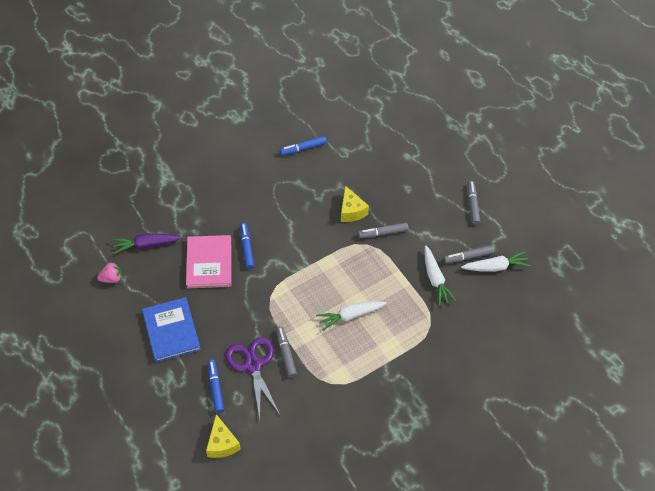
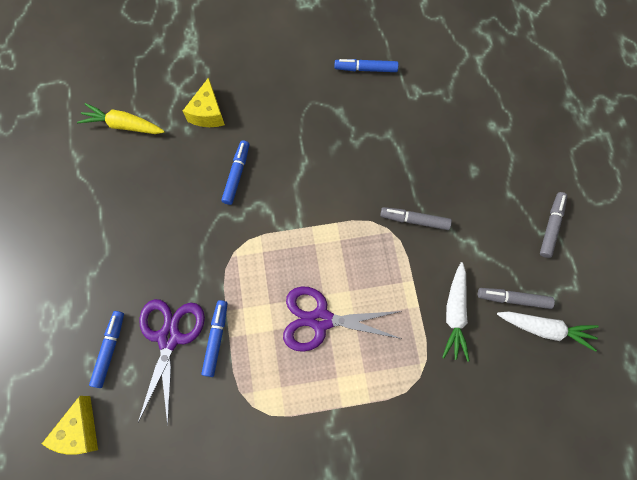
camera: 25 degrees right, 15 degrees up
pink strawberry [97,263,122,283] -> none
purple carrot [112,234,182,254] -> yellow carrot [77,103,165,134]
blue book [142,297,201,363] -> none
pink book [186,235,231,289] -> none
grey marker [276,326,297,377] -> blue marker [201,300,228,377]
white carrot [316,301,386,331] -> purple scissors [283,286,402,352]
yellow cheese [341,185,369,222] -> yellow cheese moved to [183,77,225,127]

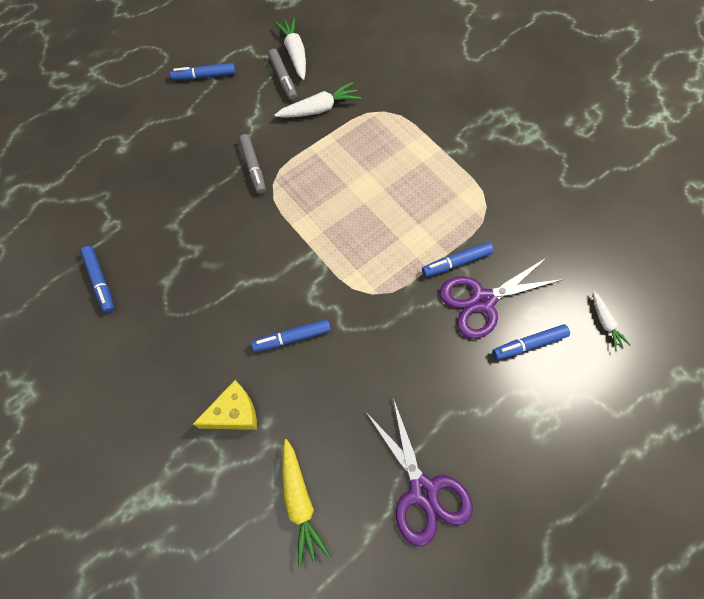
camera: 120 degrees left, 5 degrees down
yellow cheese [42,396,98,455] -> white carrot [593,291,630,350]
purple scissors [283,286,402,352] -> purple scissors moved to [365,398,473,546]
grey marker [540,192,567,258] -> blue marker [170,63,236,80]

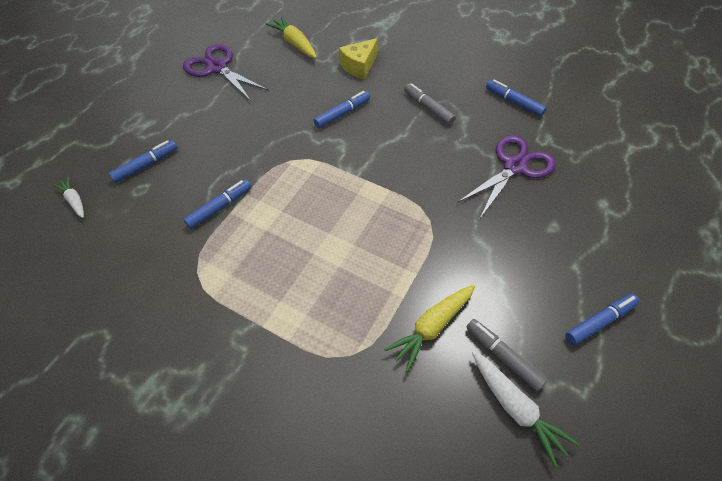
camera: 160 degrees right, 10 degrees down
grey marker [239,134,266,194] -> grey marker moved to [404,83,456,125]
white carrot [275,82,361,118] -> yellow carrot [384,285,475,372]
purple scissors [440,258,564,339] -> purple scissors moved to [457,135,556,218]

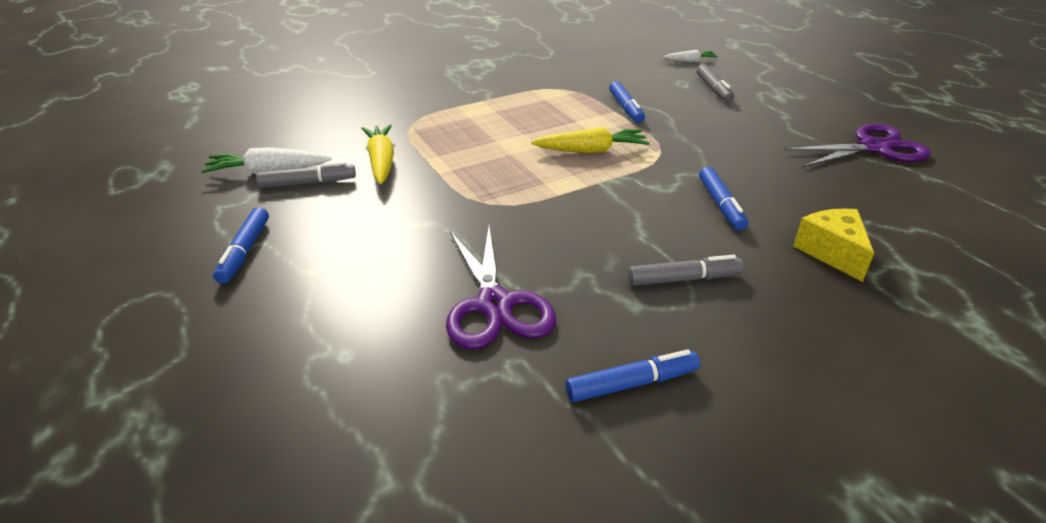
camera: 120 degrees right, 20 degrees down
blue marker [109,140,178,183] -> grey marker [697,64,735,102]
yellow carrot [266,16,317,58] -> yellow carrot moved to [531,127,650,153]

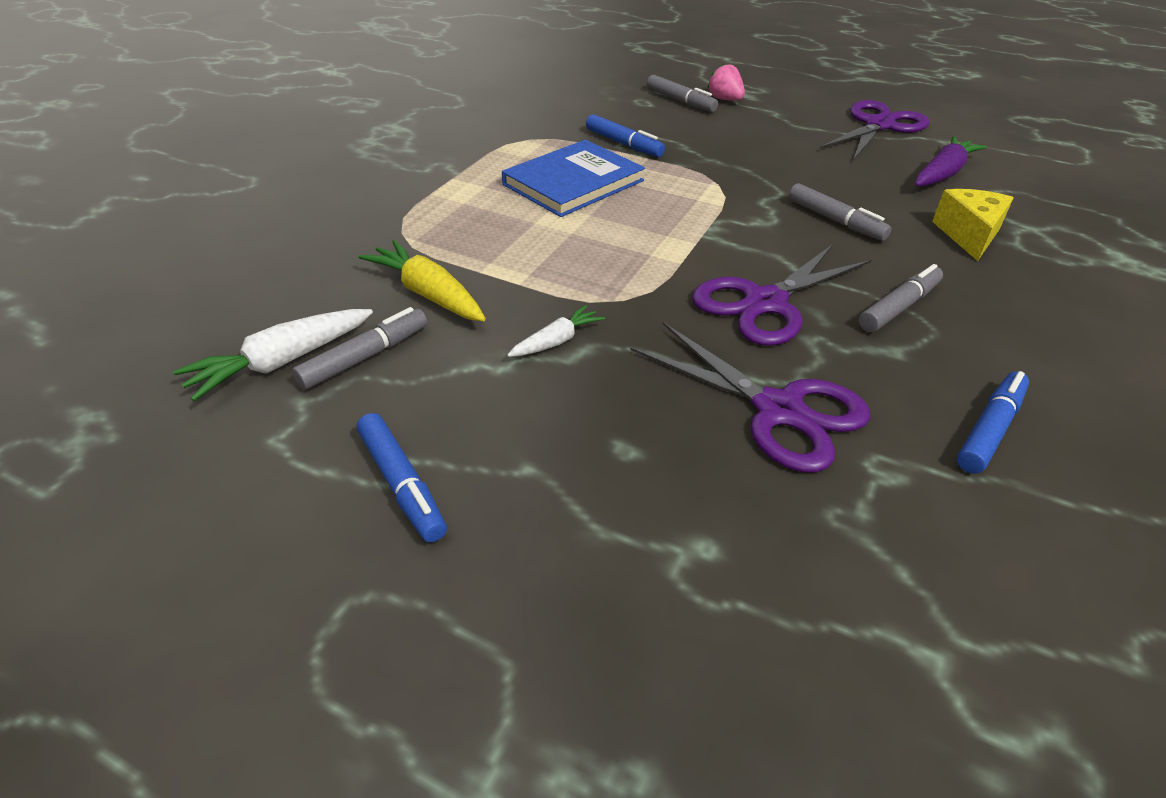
camera: 35 degrees left, 5 degrees up
yellow carrot [531,127,650,153] -> none
white carrot [663,50,718,62] -> white carrot moved to [507,305,605,357]
blue marker [699,167,748,231] -> grey marker [789,183,892,241]
yellow cheese [793,209,874,282] -> yellow cheese turned 60 degrees clockwise [932,189,1014,261]
none -> blue book [502,140,645,217]
none -> purple scissors [692,244,871,345]
none -> pink strawberry [707,63,745,101]
none -> purple carrot [915,136,987,187]

